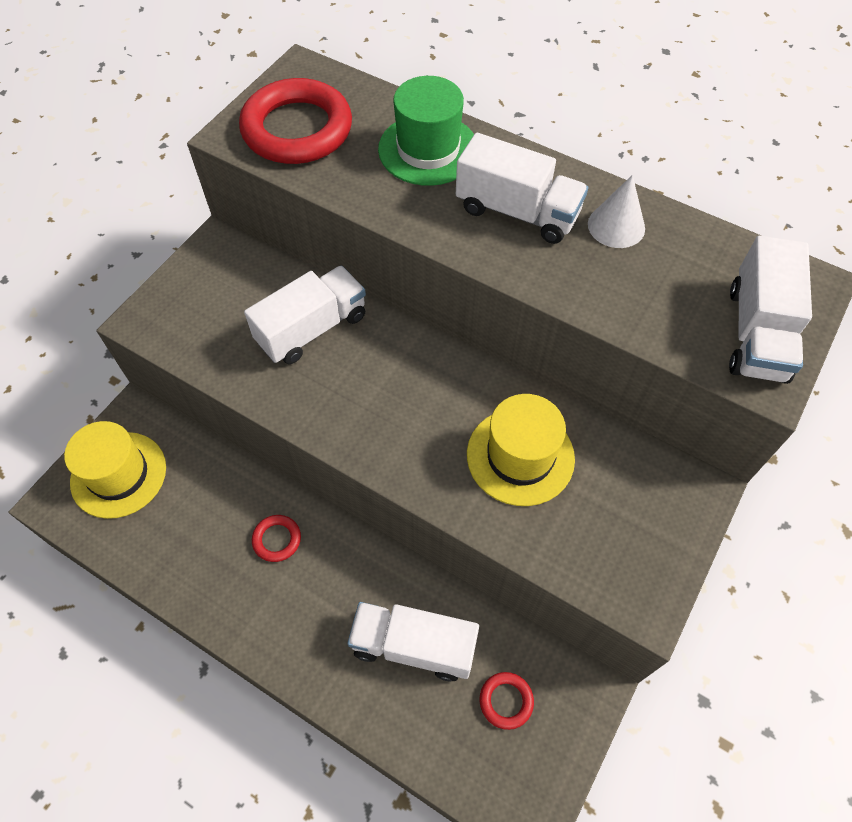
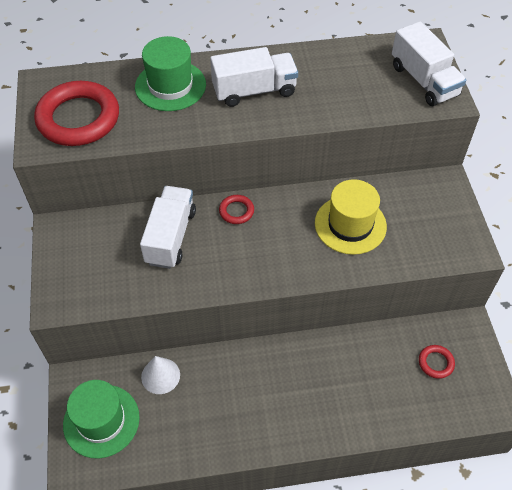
camera: 40 degrees left, 5 degrees down
yellow hat [64,421,166,519] -> green hat [63,380,140,458]
red ring [252,515,301,562] -> red ring moved to [219,195,254,224]
white truck [347,602,479,682] -> none
white cone [588,175,645,248] -> white cone moved to [141,356,180,394]

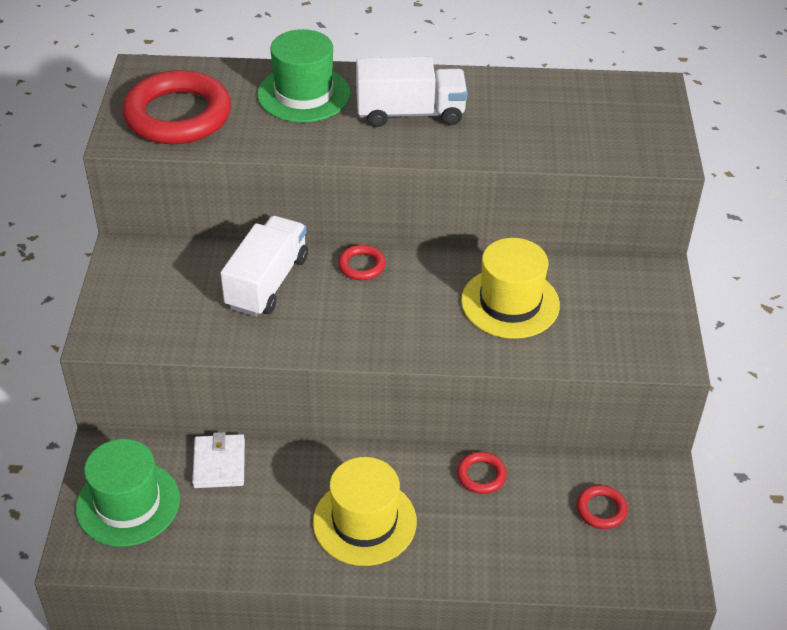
camera: 10 degrees right, 10 degrees down
white cone [141,356,180,394] -> white wallet [192,432,245,488]
white truck [392,21,466,106] -> none
none -> yellow hat [313,457,417,566]
none -> red ring [457,452,507,494]

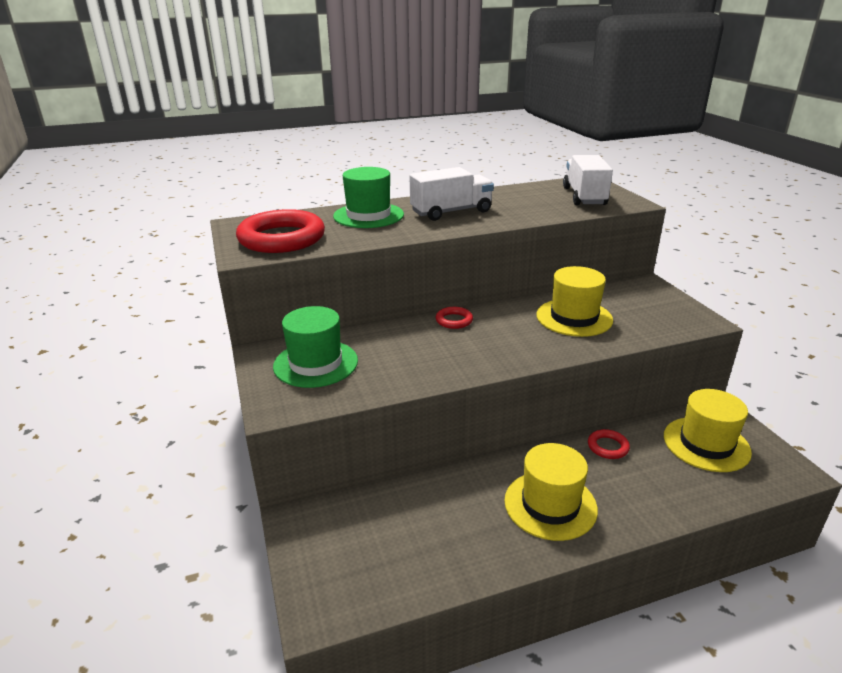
camera: 20 degrees left, 15 degrees down
green hat [76,439,180,547] -> green hat moved to [273,306,358,388]
white wallet [192,432,245,488] -> none
white truck [220,216,308,317] -> white truck moved to [563,155,613,205]
red ring [576,485,628,529] -> yellow hat [664,389,752,472]

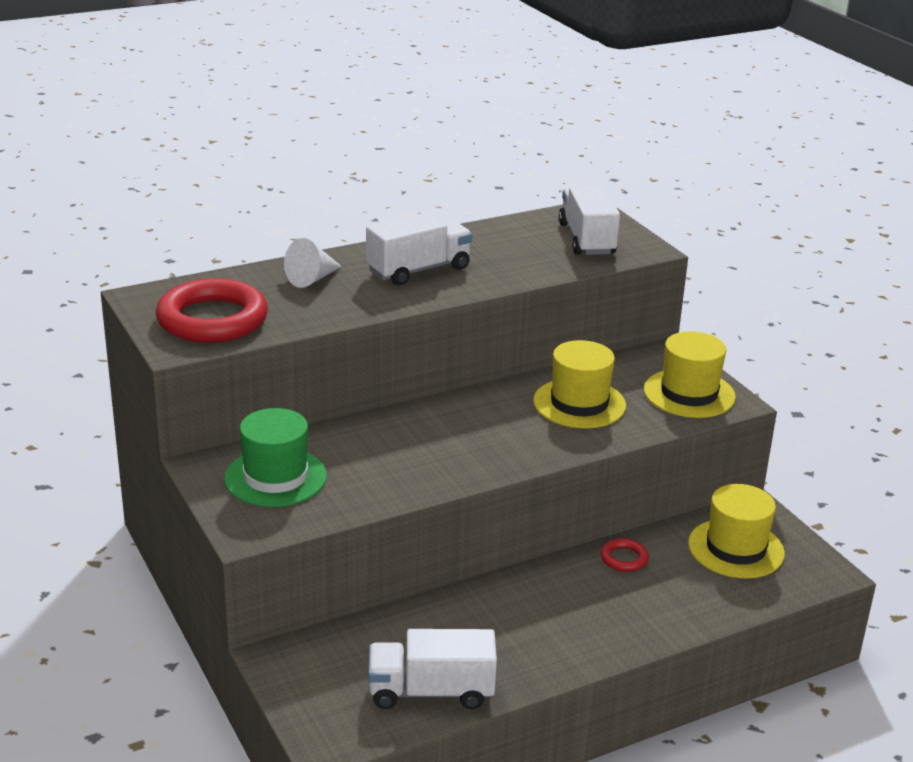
camera: 10 degrees left, 0 degrees up
green hat [333,167,404,228] -> white cone [284,238,342,288]
red ring [436,307,473,329] -> none
yellow hat [504,443,598,541] -> yellow hat moved to [644,331,736,418]
none -> white truck [368,629,497,709]

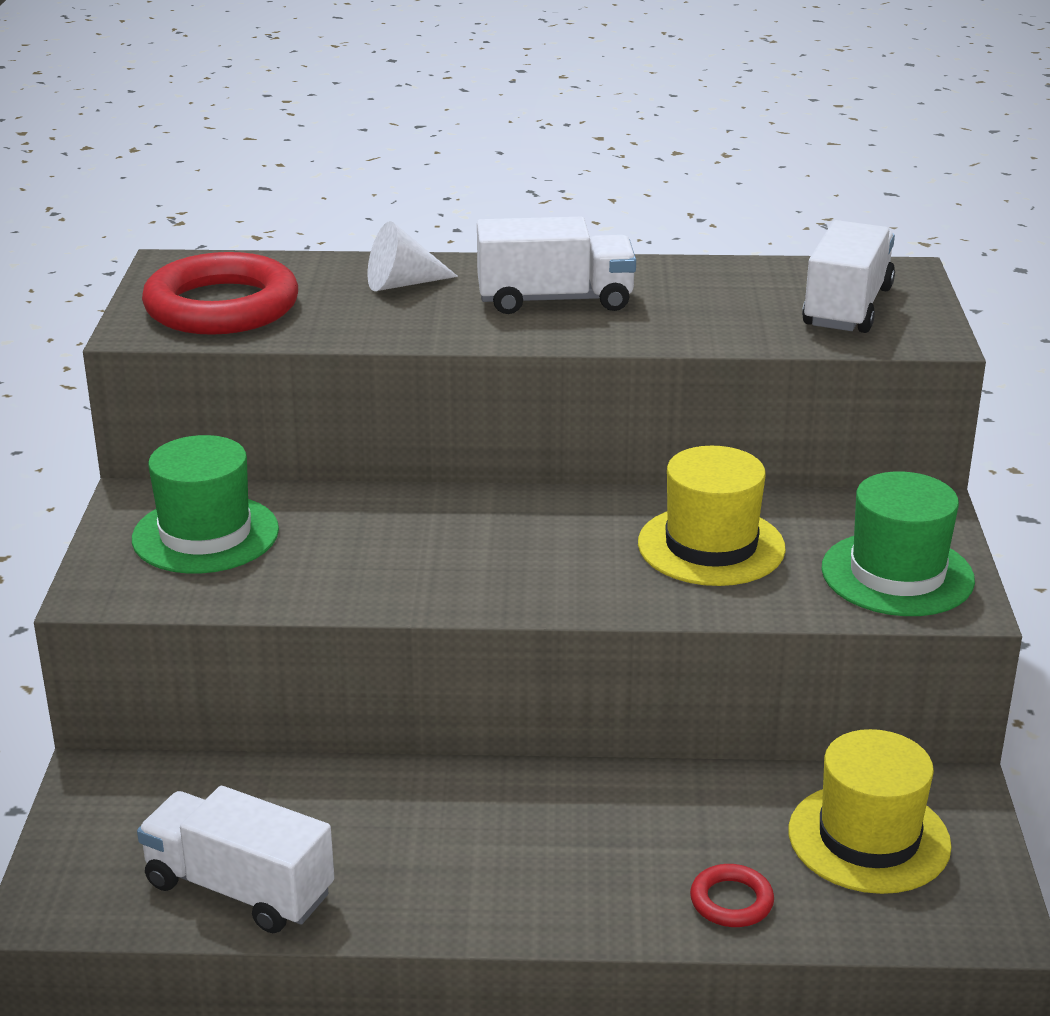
camera: 30 degrees right, 0 degrees up
red ring [601,538,649,572] -> red ring moved to [690,864,774,927]
yellow hat [644,331,736,418] -> green hat [821,471,975,616]

